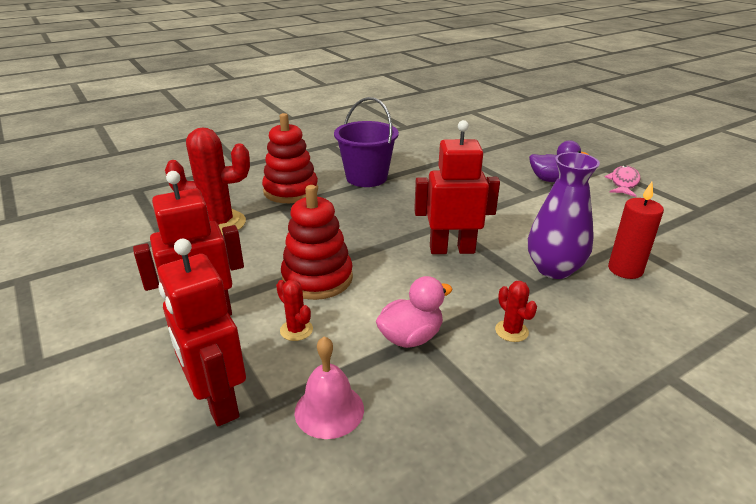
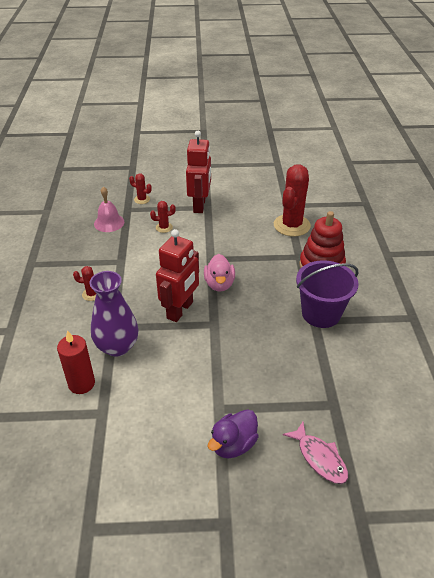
camera: 120 degrees right, 10 degrees up
red robot [158,239,246,426] -> red cactus [129,173,152,204]
red stacking toy [281,185,353,300] -> none
pink duck [376,276,452,348] -> pink duck moved to [204,254,235,292]
pink fish [605,165,641,197] -> pink fish moved to [283,422,348,484]

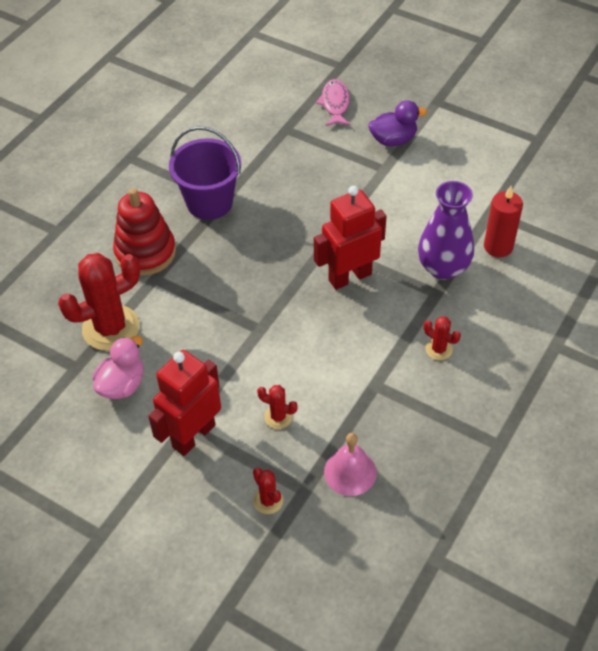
camera: 145 degrees left, 10 degrees up
pink duck [204,254,235,292] -> pink duck moved to [93,336,143,399]

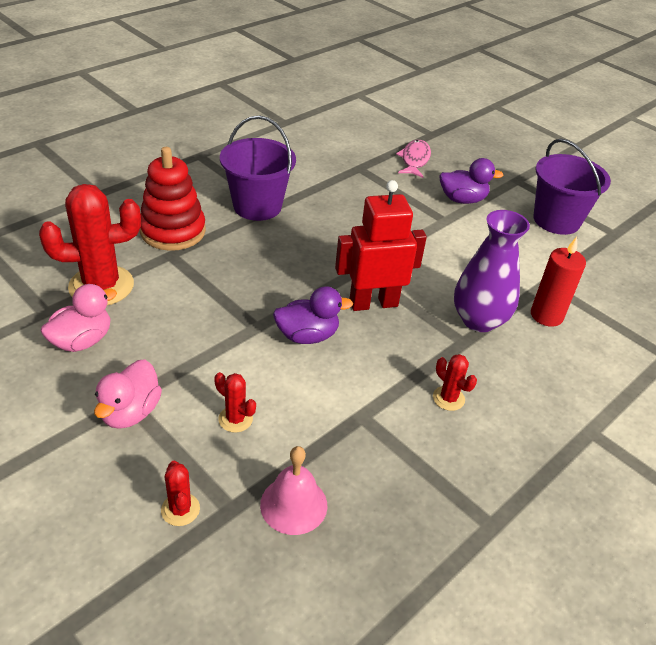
camera: 10 degrees right, 10 degrees down
red robot [148,350,221,456] -> pink duck [94,359,162,429]
none -> purple duck [273,286,353,344]
none -> purple bucket [533,138,611,235]

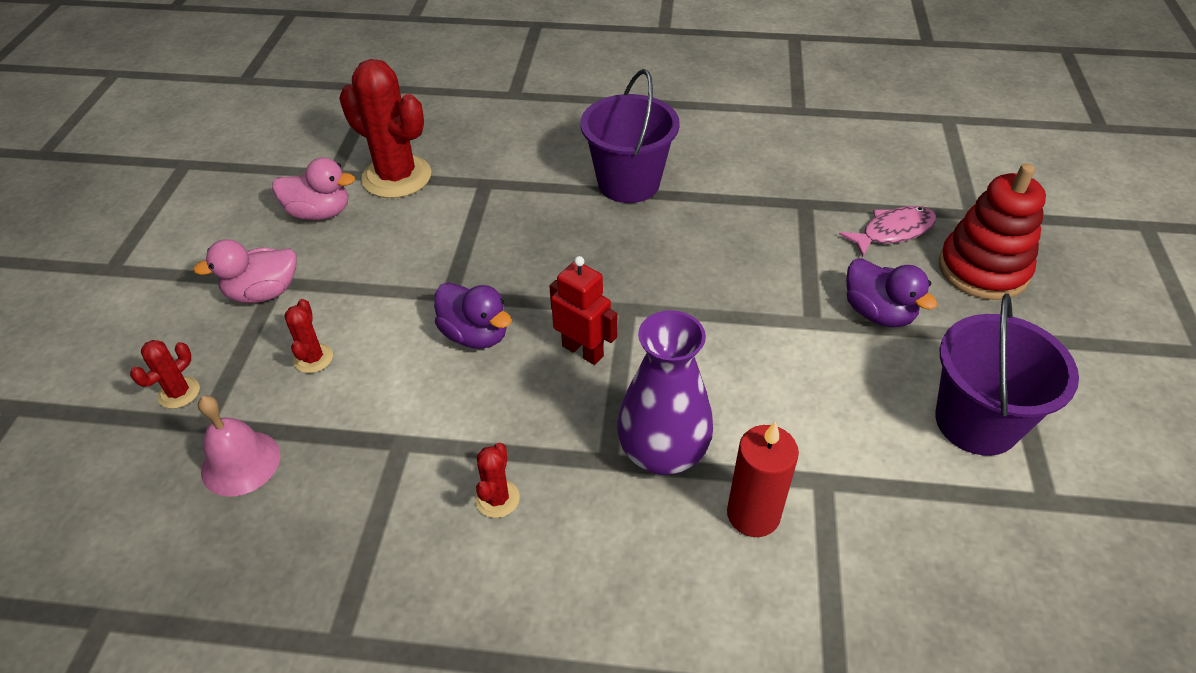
camera: 55 degrees right, 5 degrees up
red stacking toy [140,147,206,251] -> red stacking toy moved to [939,163,1046,300]
red robot [335,180,427,311] -> red robot [549,256,617,365], size x0.66

